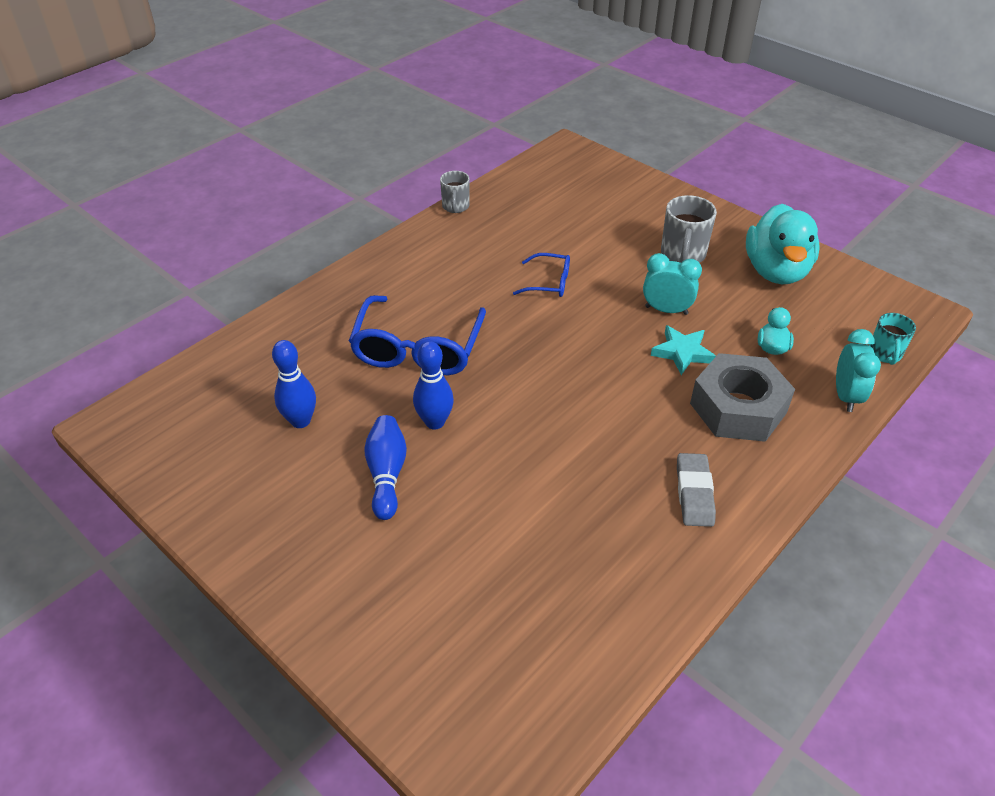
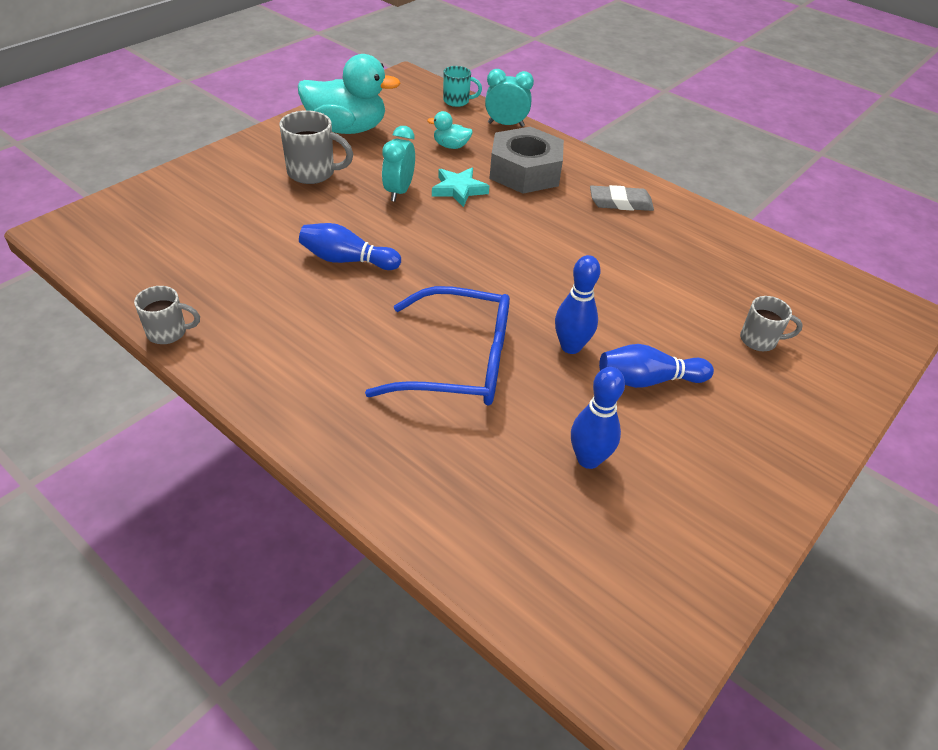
camera: 95 degrees left, 0 degrees up
blue glasses [513,253,570,297] -> blue bowling pin [299,223,401,270]
none -> grey mug [740,296,803,351]

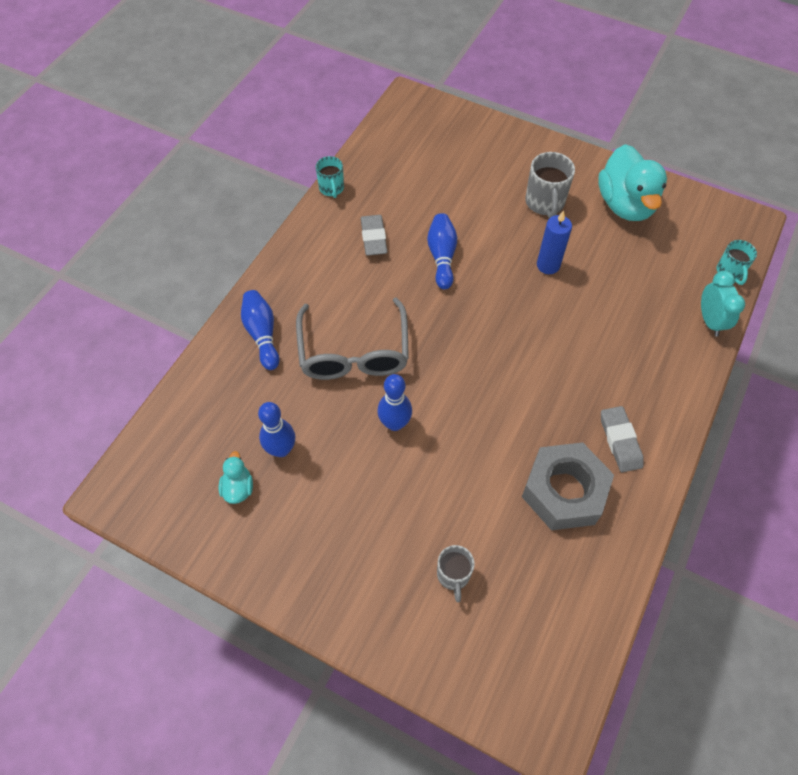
camera: 80 degrees right, 15 degrees up
grey mug [134,286,200,344] -> turquoise mug [316,156,344,198]
blue glasses [365,286,510,406] -> grey glasses [296,297,409,380]
turquoise clock [382,126,415,202] -> blue candle [537,210,572,274]
turquoise duck [427,111,473,149] -> turquoise duck moved to [219,451,253,504]
turquoise star [432,168,489,207] -> none
grey nut [489,127,564,194] -> grey nut moved to [522,442,614,530]
blue bowling pin [599,344,714,388] -> blue bowling pin moved to [241,290,279,370]
none -> grey eraser [361,215,388,256]

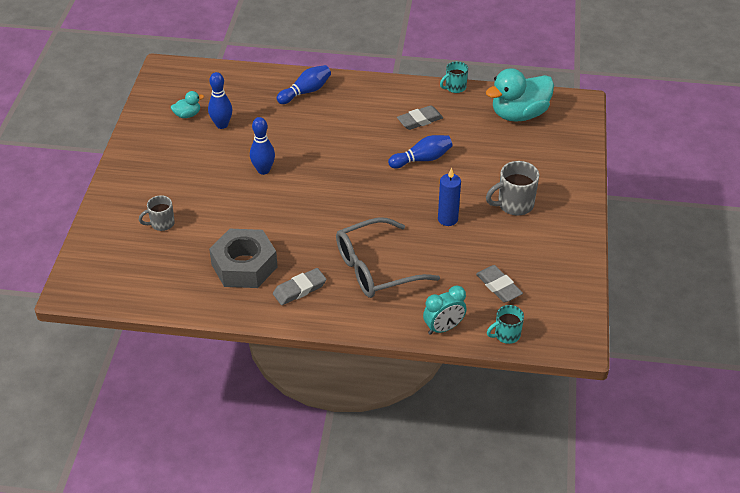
camera: 70 degrees right, 15 degrees down
grey glasses [296,297,409,380] -> grey glasses moved to [336,217,440,298]
turquoise duck [598,144,667,221] -> turquoise duck moved to [486,68,554,122]
none -> grey eraser [476,265,523,302]

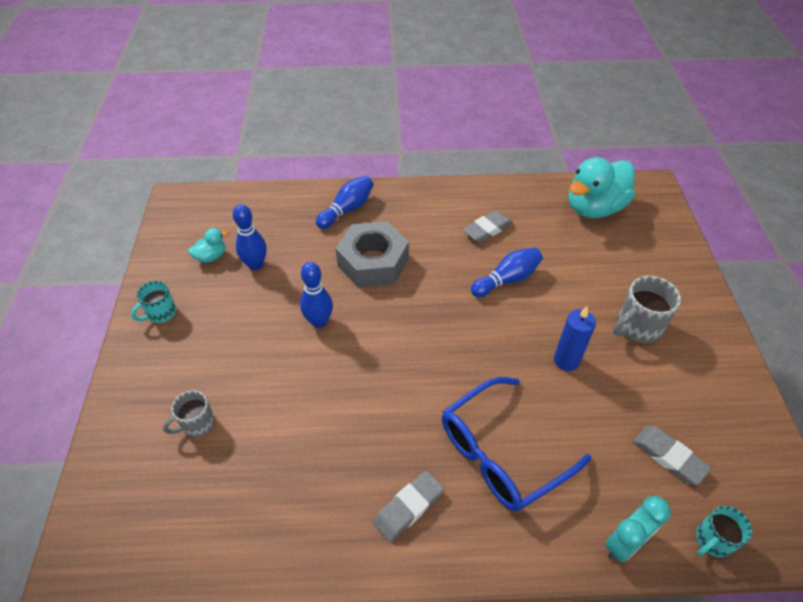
camera: 10 degrees left, 5 degrees up
grey nut [209,229,278,288] -> grey nut moved to [336,221,409,288]
grey glasses [336,217,440,298] -> blue glasses [442,377,592,512]
turquoise mug [440,61,468,93] -> turquoise mug moved to [131,281,176,323]

